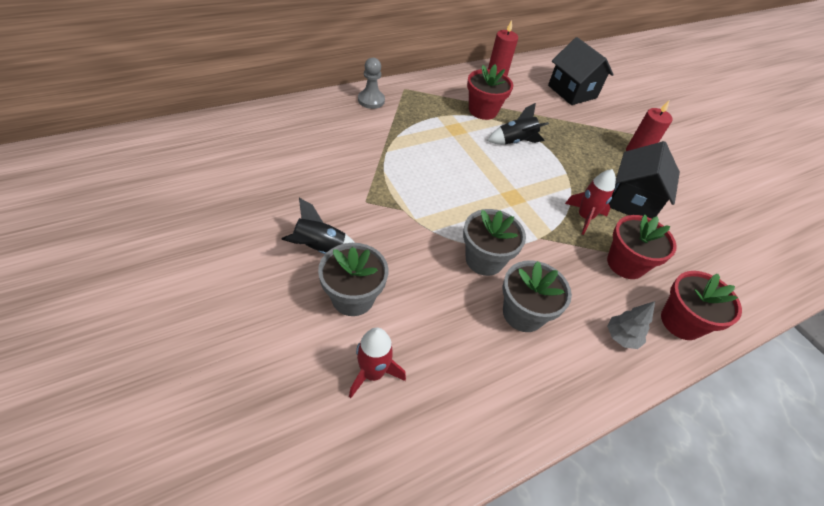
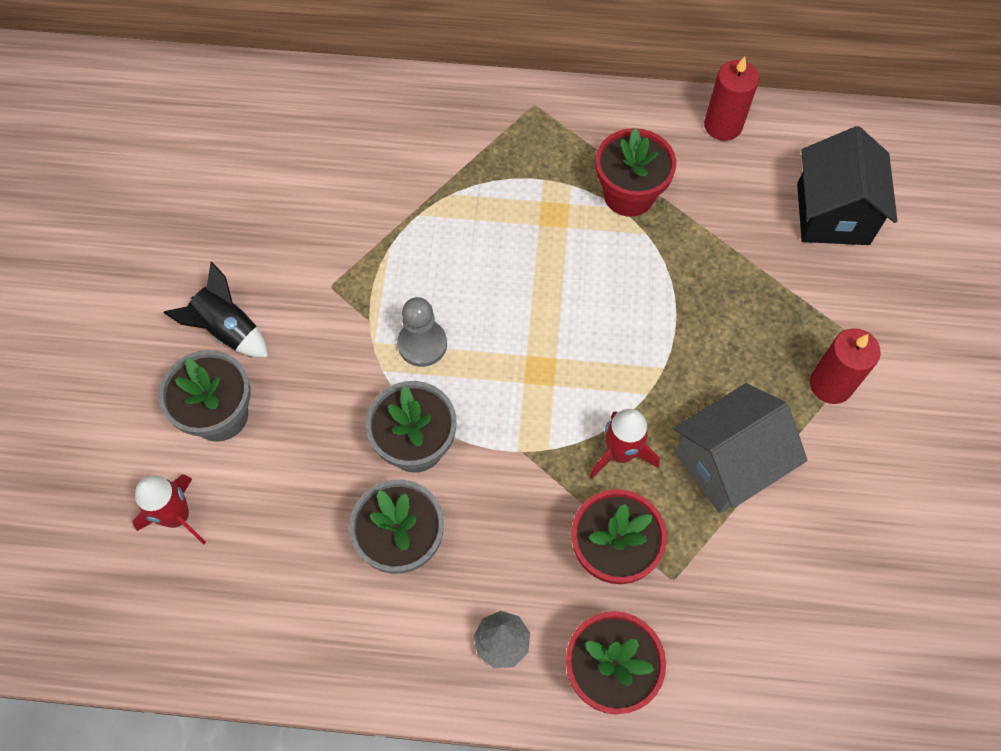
camera: 40 degrees right, 15 degrees up
grey pawn [358,58,385,109] -> grey pawn moved to [397,297,447,367]
black rocket [487,103,549,145] -> none
black house [609,141,680,219] -> grey house [673,383,807,514]

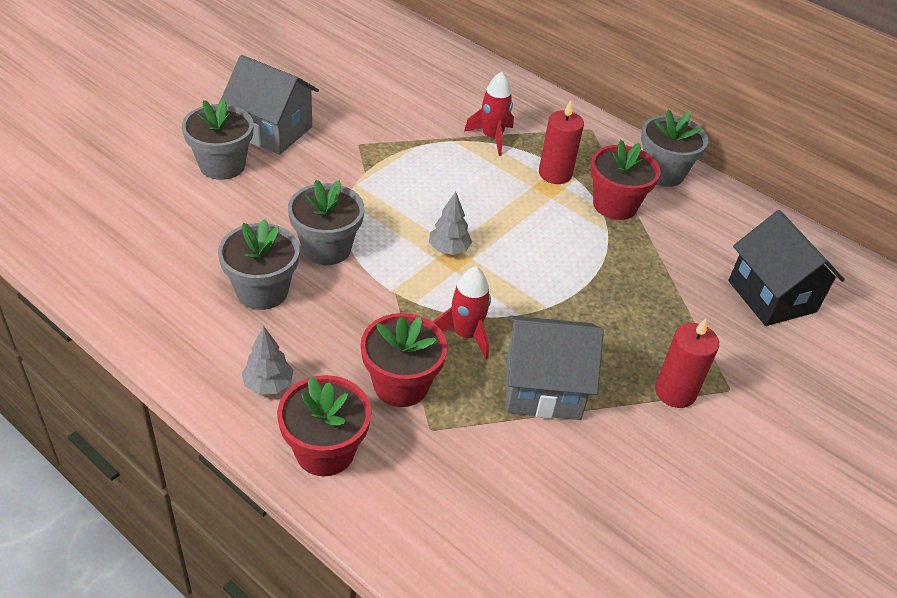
camera: 30 degrees right, 20 degrees down
red rocket [132,474,206,545] -> red rocket moved to [464,72,514,156]
black rocket [164,262,268,357] -> grey house [221,55,319,155]
grey pawn [397,297,447,367] -> none
red candle [704,56,759,141] -> red candle moved to [539,100,584,184]
black house [797,126,897,245] -> black house turned 60 degrees counterclockwise [728,210,845,326]
none -> grey tree [429,192,472,255]
none -> grey flower pot [641,109,708,187]

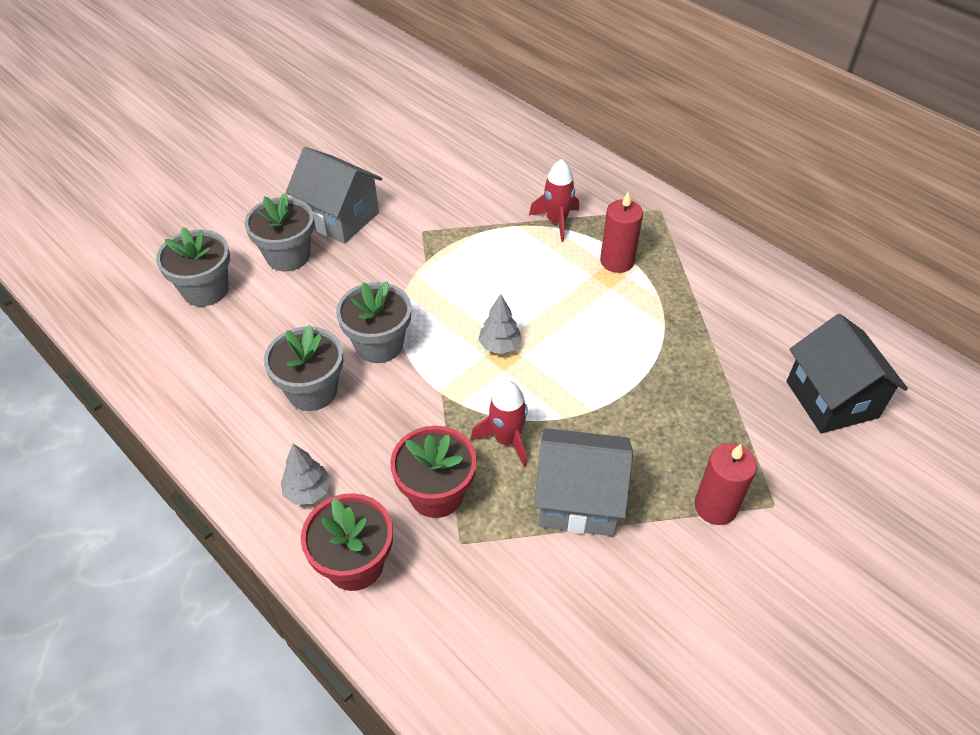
camera: 10 degrees right, 5 degrees up
red flower pot [590,140,661,220] -> none
grey flower pot [641,109,708,187] -> grey flower pot moved to [156,227,230,306]

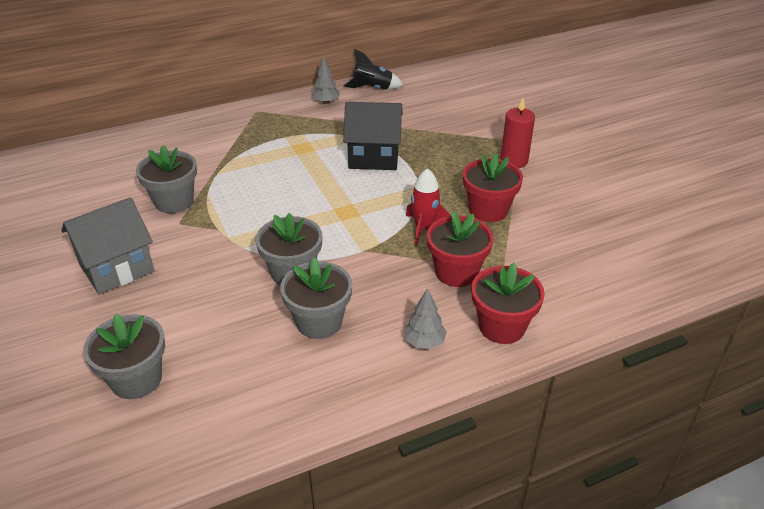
camera: 70 degrees left, 10 degrees down
grey flower pot [244,193,314,271] -> grey flower pot moved to [136,145,197,213]
grey tree [478,294,522,354] -> grey tree moved to [311,56,339,104]
red rocket [529,159,579,242] -> none
grey house [534,428,633,536] -> red flower pot [463,153,523,222]
red candle [600,192,643,273] -> none
black house [786,314,908,433] -> black house moved to [343,102,403,170]
none -> black rocket [343,49,403,89]

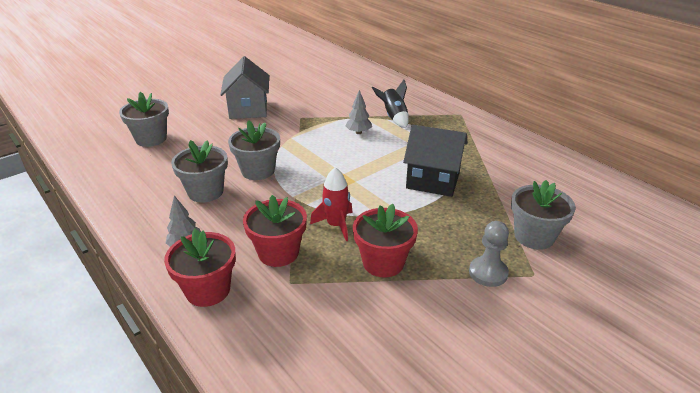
camera: 75 degrees right, 5 degrees down
grey house [61,197,155,295] -> grey house turned 45 degrees clockwise [220,56,269,119]
grey flower pot [136,145,197,213] -> grey flower pot moved to [511,180,576,250]
grey tree [311,56,339,104] -> grey tree moved to [345,90,372,134]
black rocket [343,49,403,89] -> black rocket moved to [372,80,409,128]
black house [343,102,403,170] -> black house turned 60 degrees counterclockwise [403,125,468,197]
red candle [500,98,535,168] -> grey pawn [469,221,509,287]

